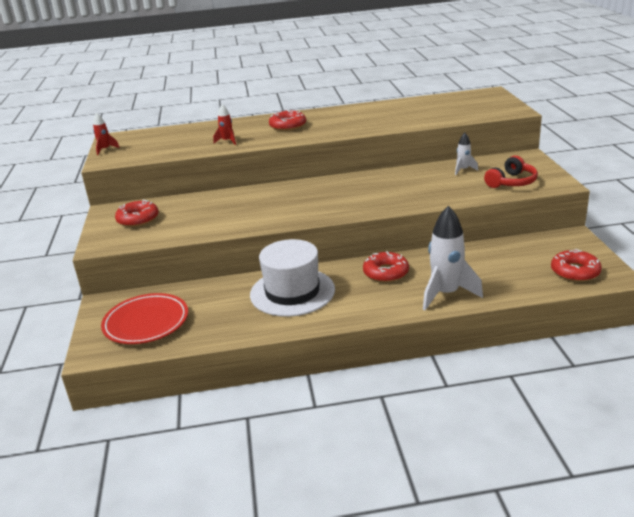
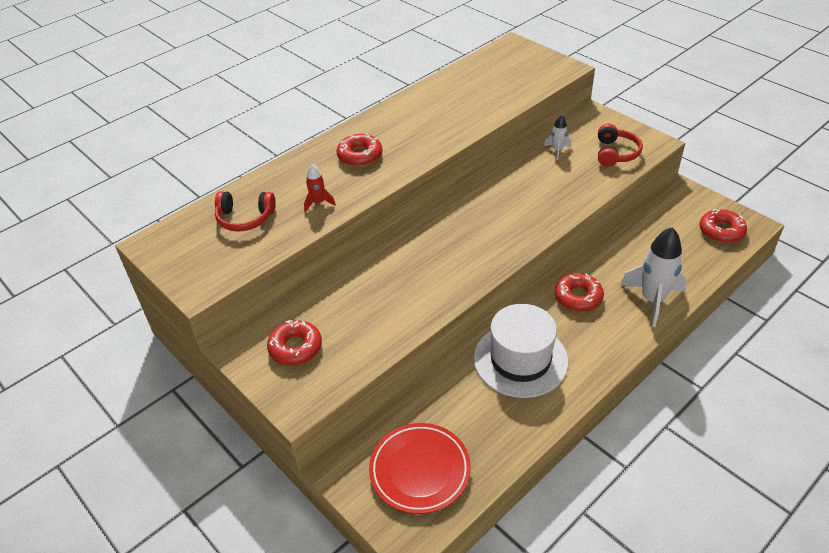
camera: 35 degrees left, 15 degrees up
red rocket [93,113,120,155] -> none
none -> red headphones [215,191,276,232]

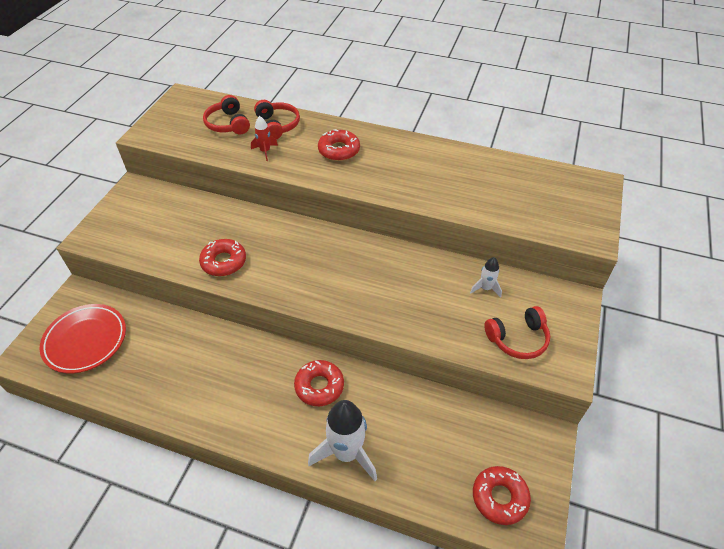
camera: 60 degrees right, 5 degrees up
red donut [267,320,322,366] -> red donut moved to [199,239,246,276]
white hat [474,304,568,398] -> none
none -> red headphones [254,100,300,139]

